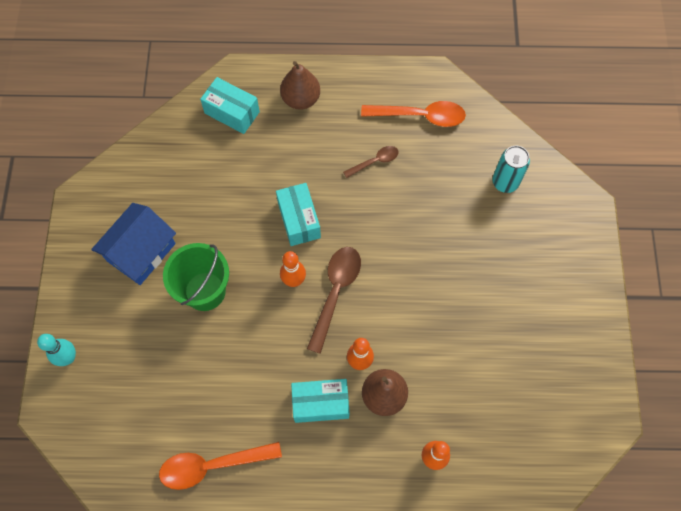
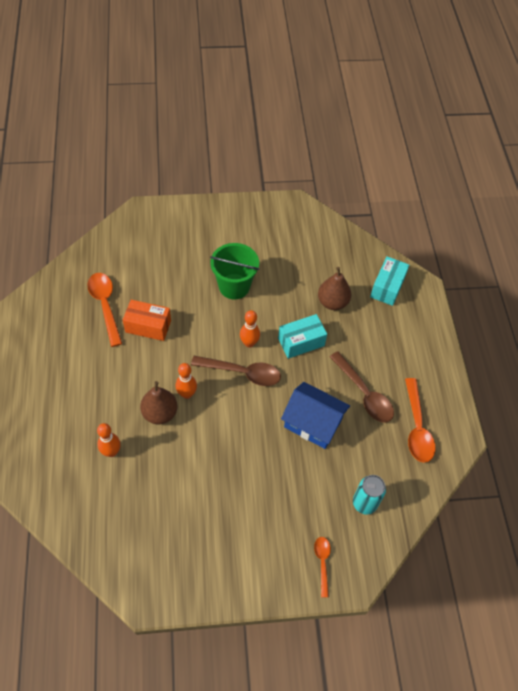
camera: 80 degrees right, 10 degrees down
turquoise bowling pin [37,334,76,366] -> none
blue house [91,203,176,285] -> blue house moved to [281,382,350,449]
brown pear [280,61,320,110] -> brown pear moved to [318,267,351,310]
turquoise box [291,379,350,423] -> none
brown spoon [343,146,399,178] -> brown spoon [330,351,394,423], size x1.77
none -> orange box [123,300,171,341]
none -> orange spoon [314,537,331,597]

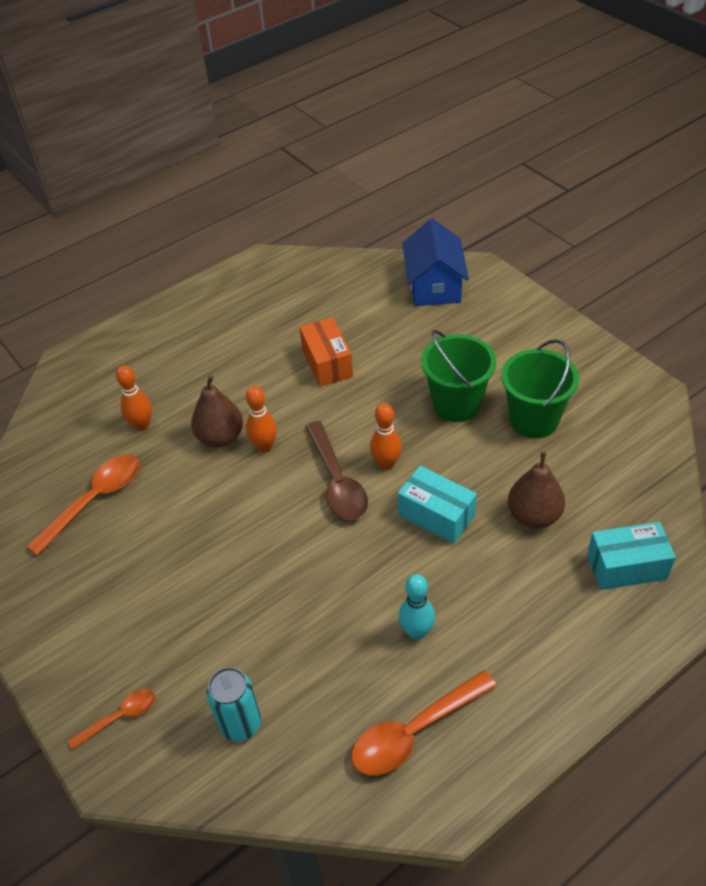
camera: 65 degrees right, 10 degrees down
orange spoon [87,273,122,347] -> orange spoon moved to [26,455,140,556]
blue house [281,382,350,449] -> blue house moved to [402,218,469,306]
brown spoon [330,351,394,423] -> turquoise bowling pin [399,574,435,640]
none -> green bucket [501,339,579,438]

